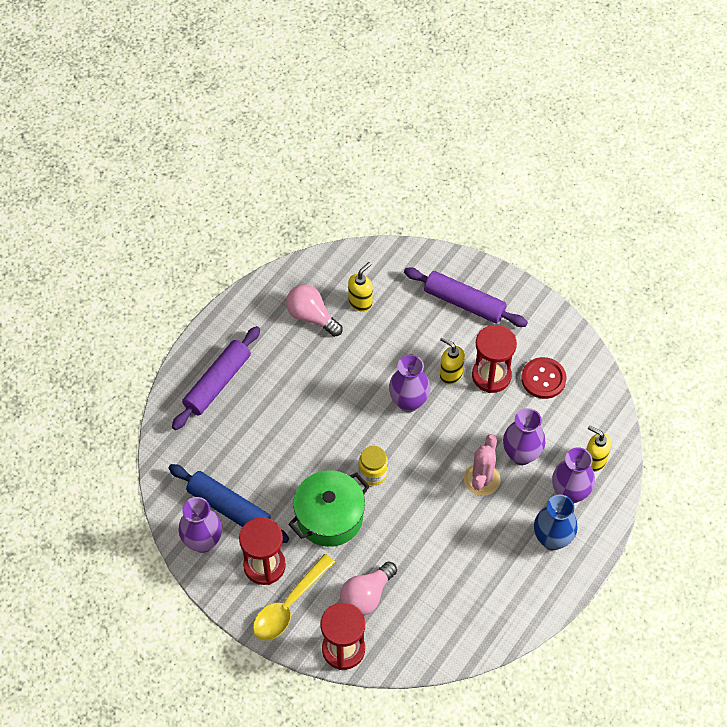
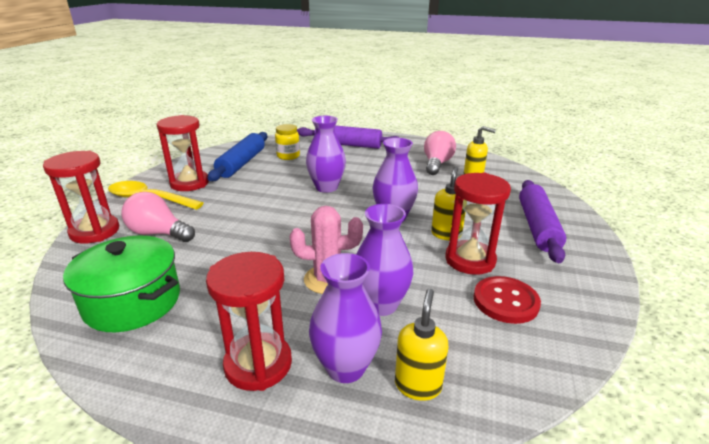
camera: 70 degrees right, 30 degrees down
purple vase [179,497,222,553] -> purple vase moved to [306,116,346,193]
green pot [288,470,370,547] -> green pot moved to [63,236,180,332]
yellow jar [359,446,388,486] -> yellow jar moved to [275,124,300,160]
blue vase [534,495,578,550] -> red hourglass [206,252,292,391]

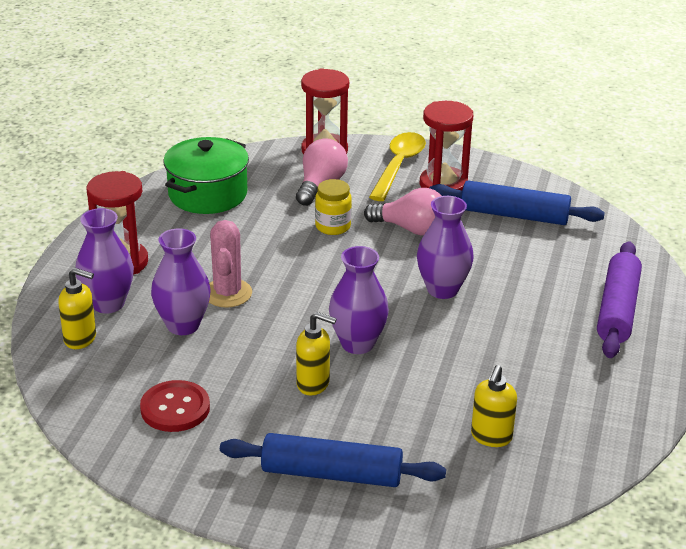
camera: 90 degrees right, 5 degrees up
yellow jar [275,124,300,160] -> yellow jar moved to [315,179,352,235]
pink light bulb [424,131,456,175] -> pink light bulb moved to [364,188,442,236]
red hourglass [445,173,511,275] -> none
purple rolling pin [519,180,566,263] -> blue rolling pin [220,433,446,487]

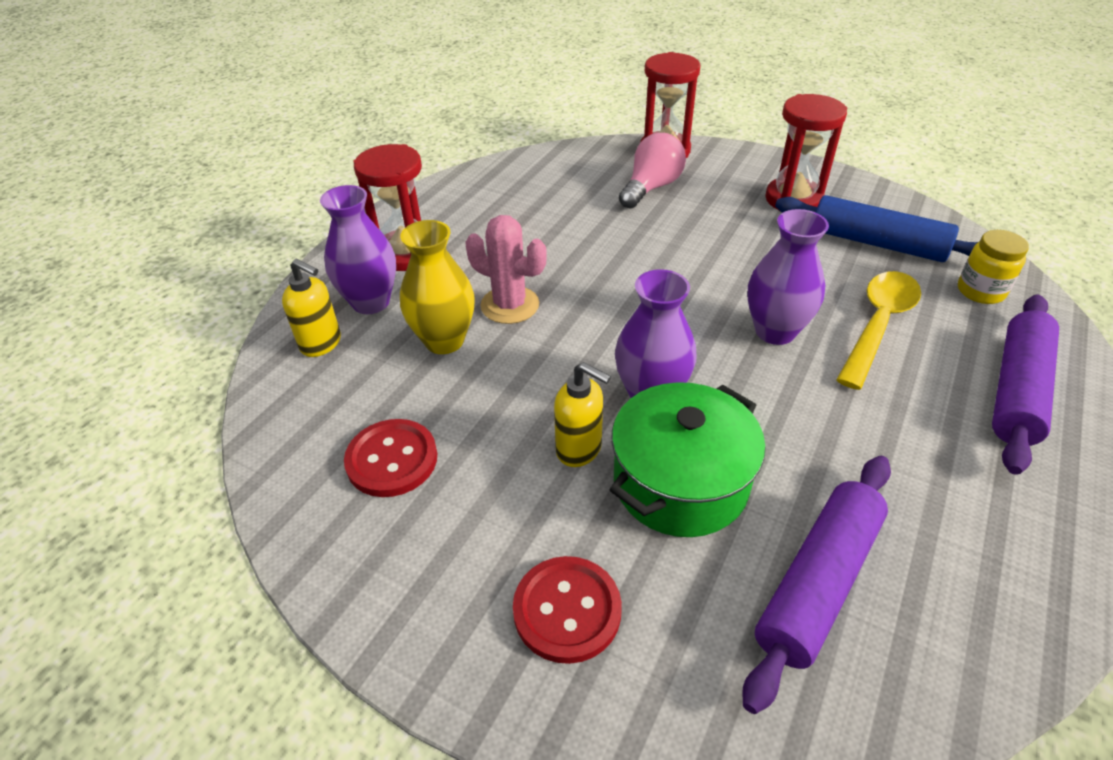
camera: 15 degrees right, 10 degrees up
purple vase [151,228,211,335] -> yellow vase [400,220,475,354]
green pot [163,137,249,214] -> green pot moved to [609,382,766,537]
pink cactus [209,220,252,308] -> pink cactus turned 75 degrees counterclockwise [465,215,547,324]
blue rolling pin [220,433,446,487] -> red button [513,556,622,664]
yellow jar [315,179,352,235] -> yellow jar moved to [958,230,1029,304]
pink light bulb [364,188,442,236] -> none
yellow spoon [369,132,426,201] -> yellow spoon moved to [836,271,921,390]
yellow soap dispenser [471,365,517,447] -> purple rolling pin [742,456,891,714]

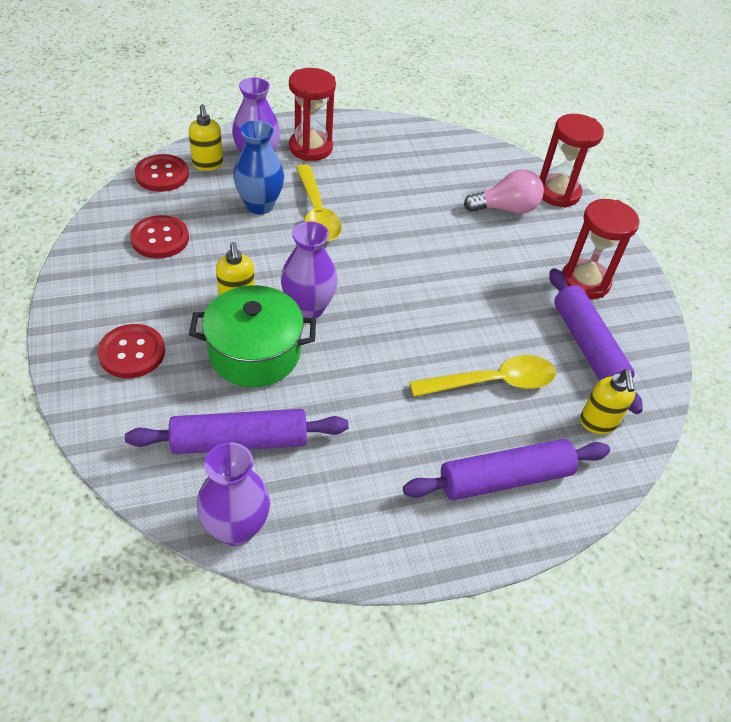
camera: 40 degrees right, 5 degrees up
yellow vase [400,220,475,354] -> blue vase [233,120,284,214]
pink cactus [465,215,547,324] -> yellow spoon [296,164,342,242]
purple vase [748,209,829,345] -> purple vase moved to [197,442,270,546]
blue rolling pin [775,195,978,262] -> purple rolling pin [549,268,643,414]
yellow jar [958,230,1029,304] -> yellow soap dispenser [580,369,636,434]
none -> red button [135,154,189,192]

